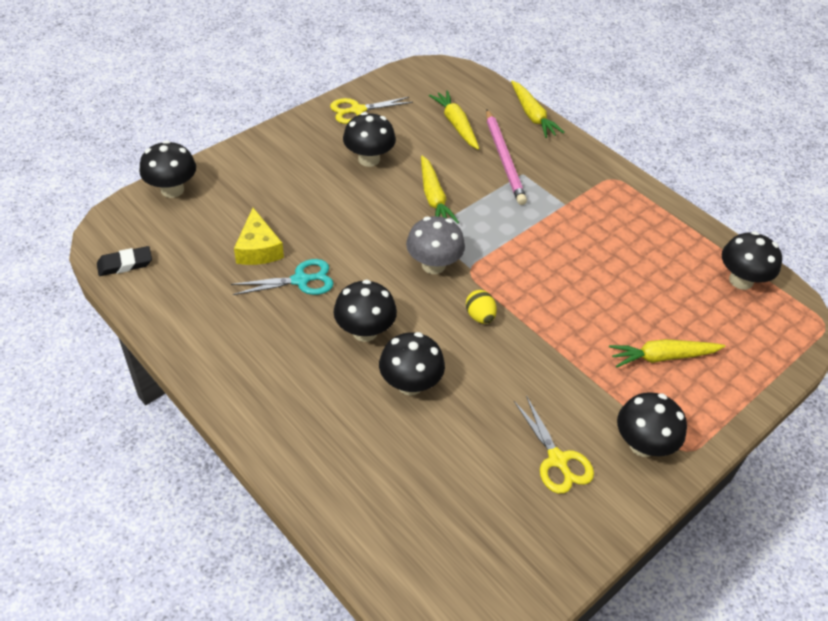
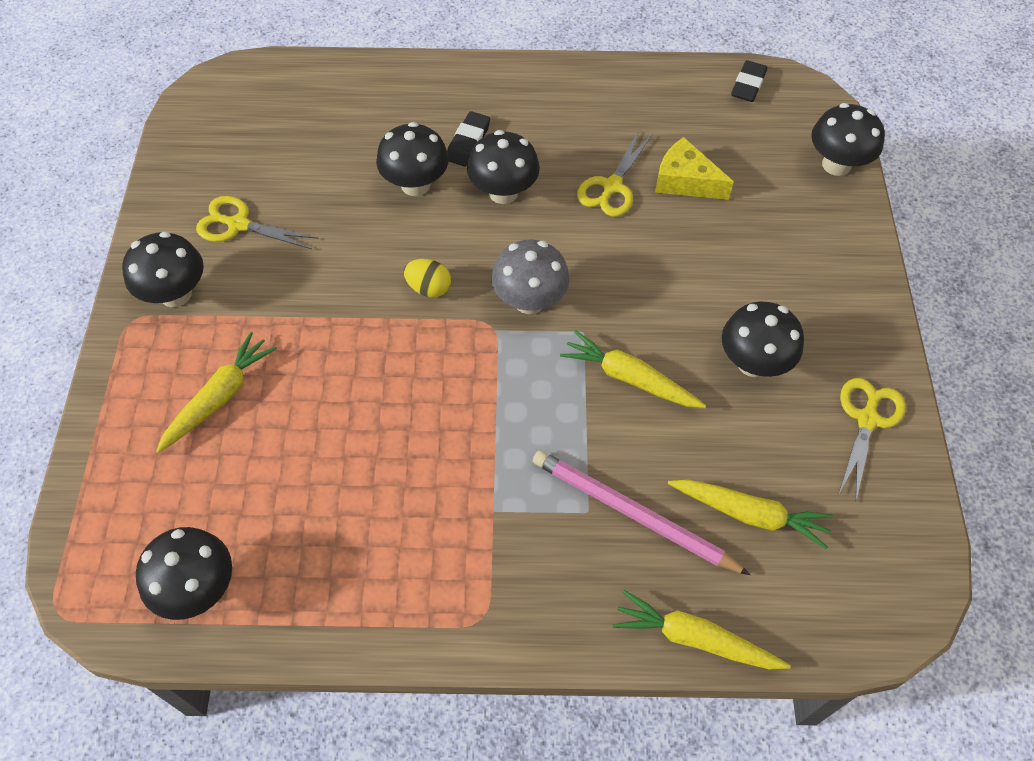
camera: 135 degrees right, 10 degrees up
turquoise scissors [231,259,334,295] -> yellow scissors [577,131,652,217]
none -> black eraser [447,111,490,166]

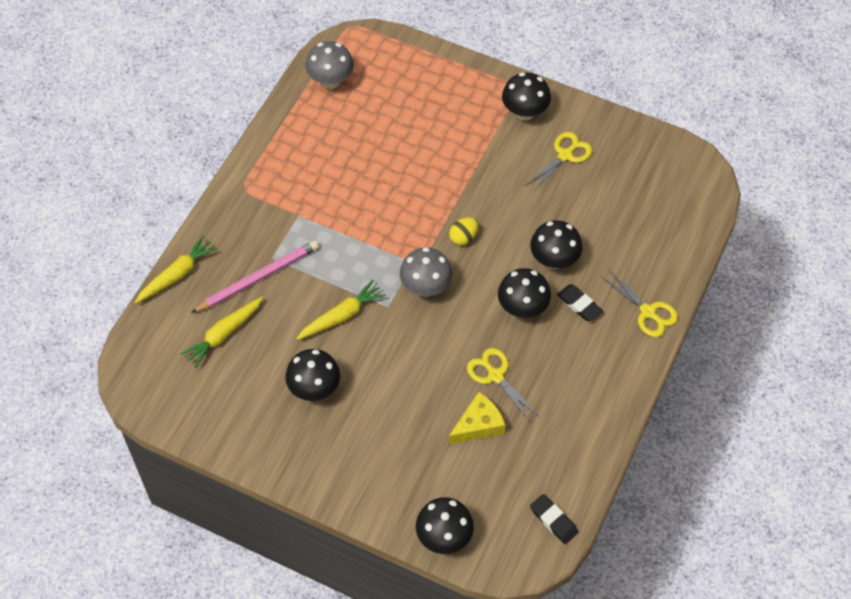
camera: 115 degrees right, 0 degrees up
black mushroom [136,527,232,620] -> grey mushroom [306,41,354,89]
yellow carrot [156,332,277,453] -> none
yellow scissors [838,378,906,500] -> yellow scissors moved to [601,270,678,337]

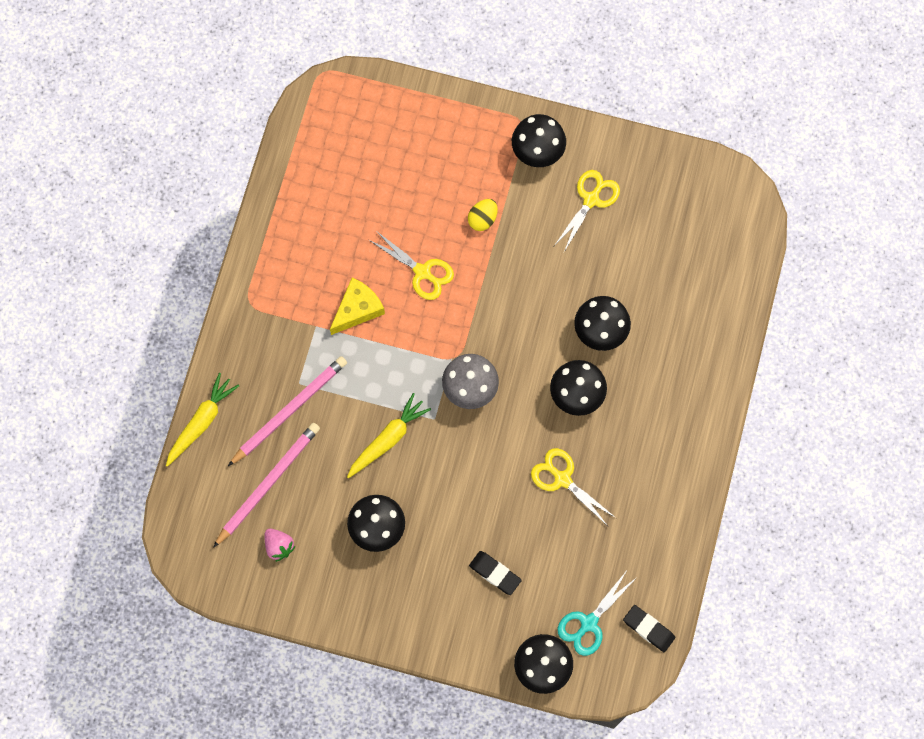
camera: 10 degrees left, 15 degrees up
yellow carrot [180,297,263,368] -> pink pencil [213,423,320,548]
grey mushroom [306,41,354,89] -> none
yellow cheese [448,392,505,445] -> yellow cheese moved to [330,278,385,335]
yellow egg [449,217,479,245] -> yellow egg moved to [468,199,498,231]
black eraser [557,285,603,321] -> black eraser moved to [469,551,522,595]
yellow scissors [601,270,678,337] -> yellow scissors moved to [369,231,454,300]
none -> pink strawberry [265,529,296,562]
none -> turquoise scissors [557,569,636,656]

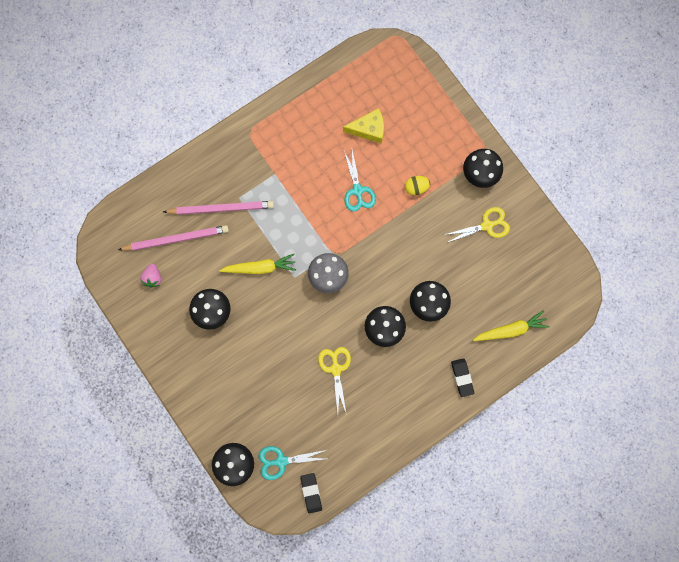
camera: 40 degrees right, 5 degrees up
yellow carrot [166,373,239,467] -> yellow carrot moved to [473,310,550,341]
yellow cheese [330,278,385,335] -> yellow cheese moved to [343,108,384,144]
yellow scissors [369,231,454,300] -> turquoise scissors [344,150,376,212]
black eraser [469,551,522,595] -> black eraser moved to [451,358,474,397]

